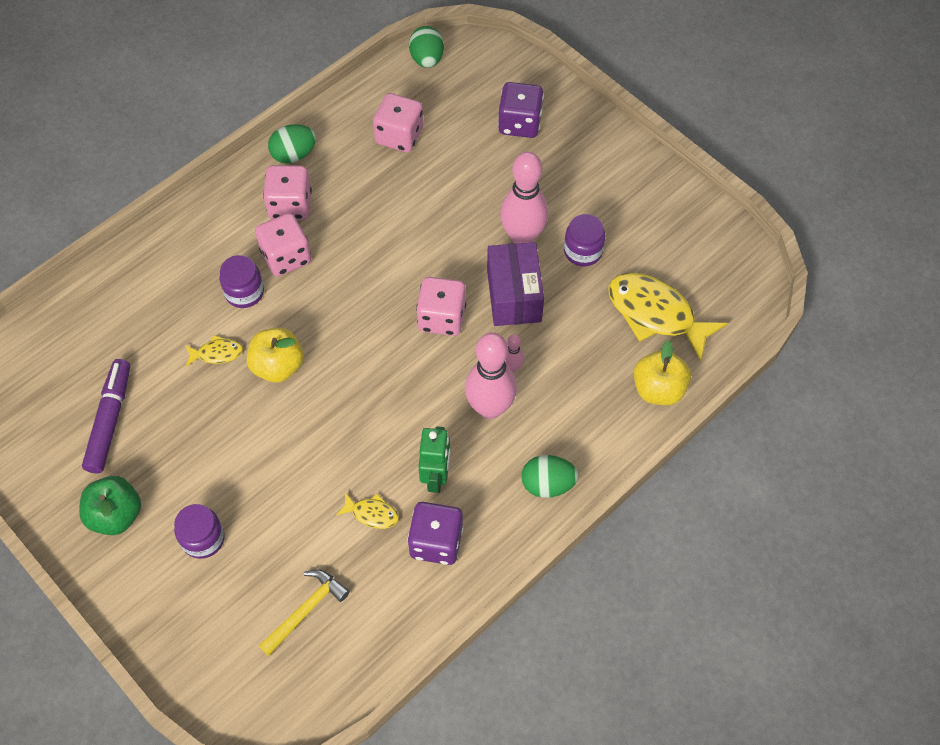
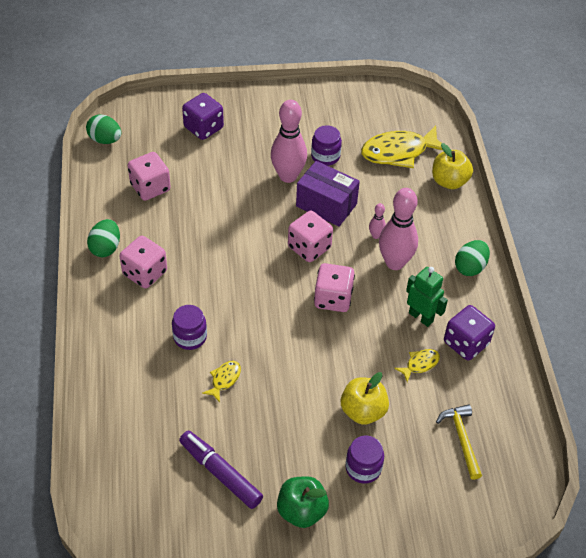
camera: 55 degrees left, 10 degrees down
yellow apple [247,328,304,383] -> yellow apple moved to [341,372,389,425]
pink dice [255,213,311,276] -> pink dice moved to [314,263,355,312]

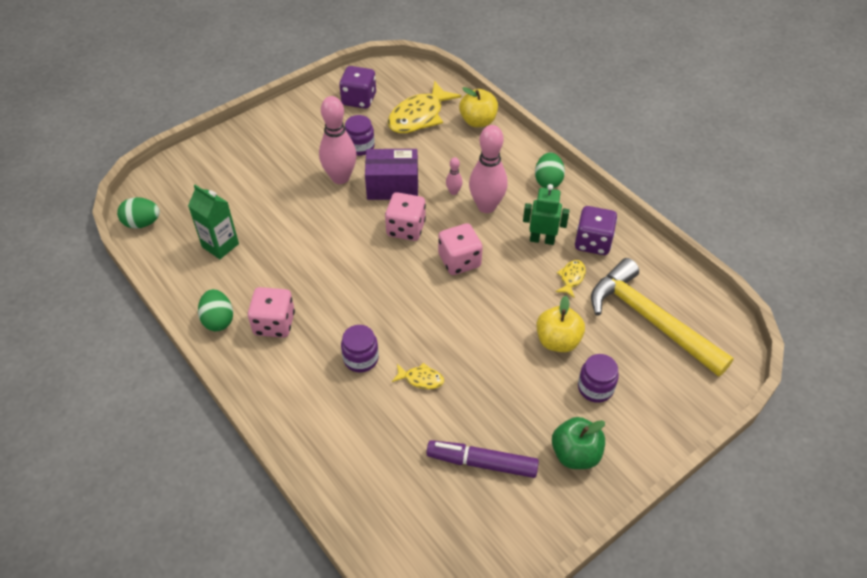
camera: 30 degrees left, 0 degrees up
pink dice [128,152,171,201] -> green carton [188,185,239,259]
purple dice [182,93,224,140] -> purple dice moved to [339,66,376,109]
yellow fish [202,361,241,402] -> yellow fish turned 105 degrees clockwise [392,363,444,389]
yellow hammer [436,404,482,480] -> yellow hammer [591,258,734,377], size x1.99

